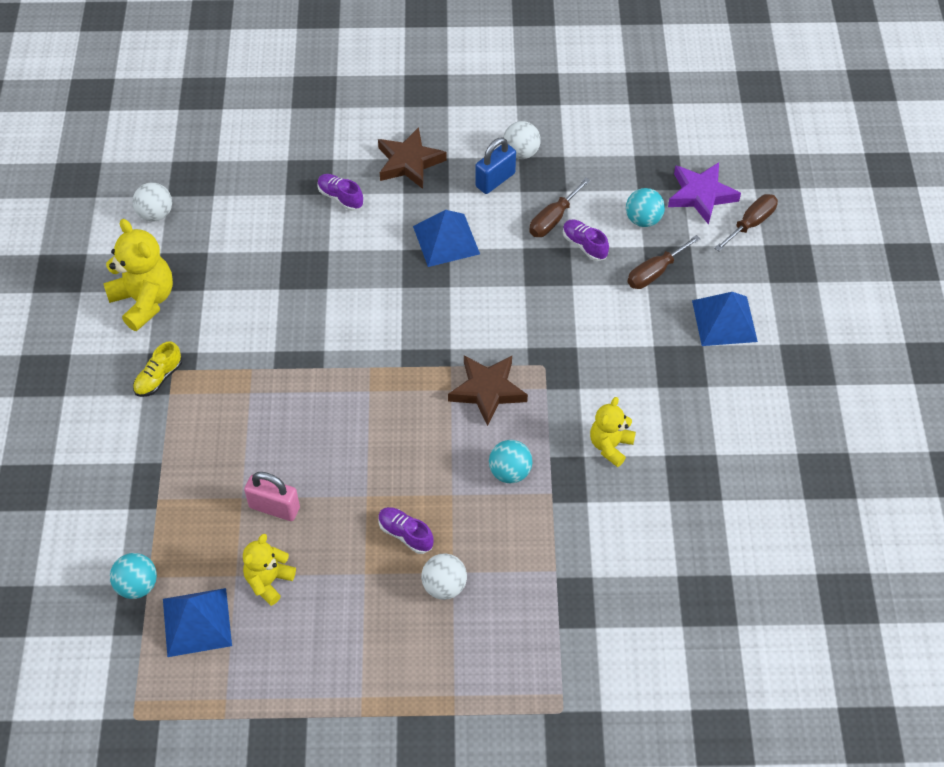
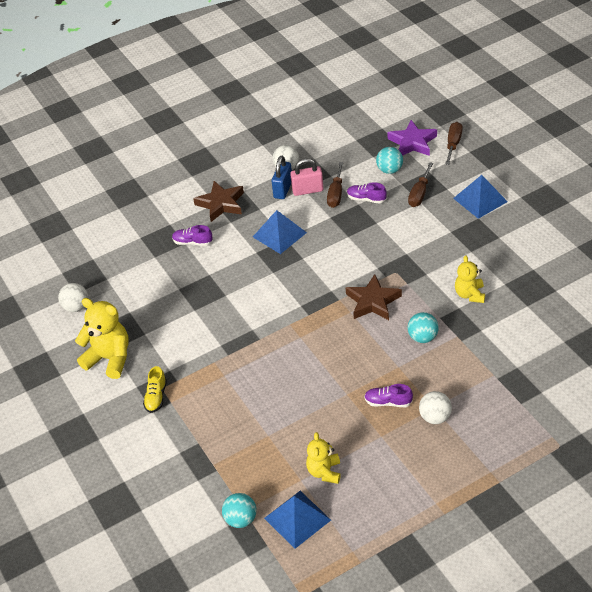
camera: 25 degrees left, 10 degrees down
pink padlock [244,472,300,521] -> pink padlock moved to [290,158,324,196]

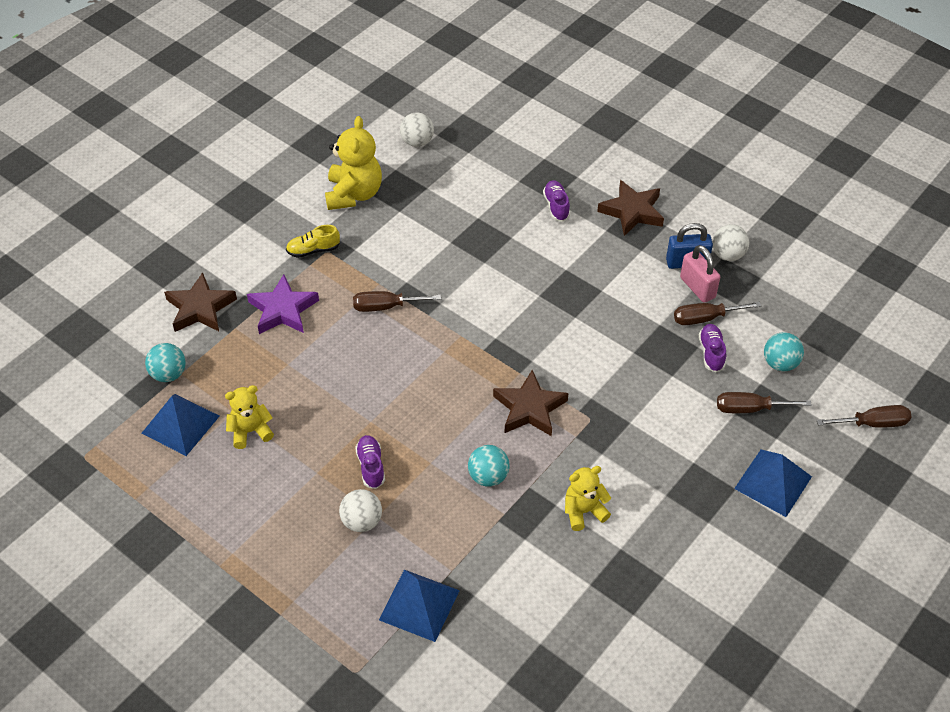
camera: 65 degrees right, 5 degrees up
blue pyramid [253,210,307,254] -> blue pyramid moved to [379,570,460,642]
purple star [387,120,437,156] -> purple star moved to [247,274,319,334]
none -> brown star [164,272,237,332]
none -> brown screwdriver [353,291,441,312]

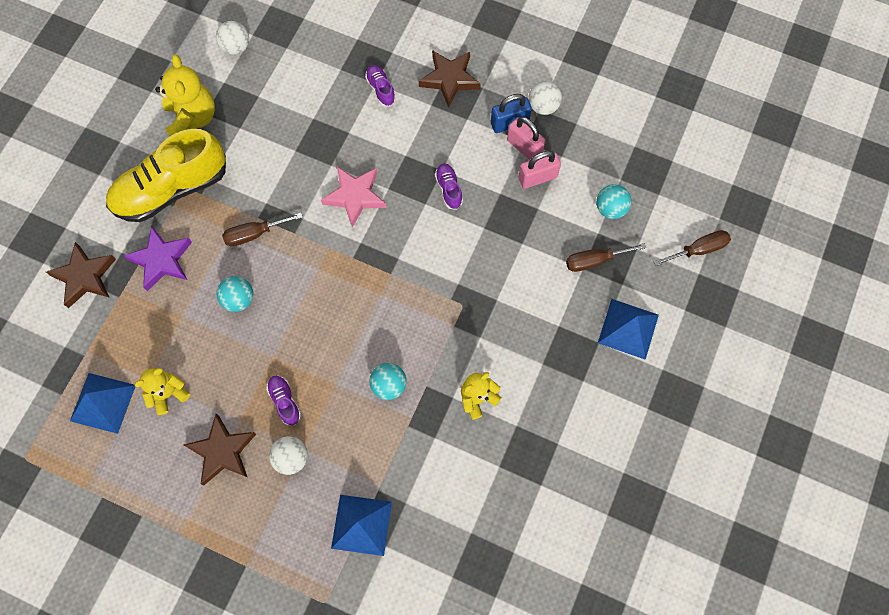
camera: 15 degrees left, 20 degrees up
turquoise ball [145,343,186,382] -> turquoise ball moved to [216,276,253,312]
yellow shoe [286,225,340,258] -> yellow shoe [106,129,226,222], size x2.45
brown star [493,370,568,436] -> brown star moved to [184,414,256,485]
brown screwdriver [674,302,761,325] -> pink padlock [518,151,561,189]
purple shoe [699,324,726,372] -> purple shoe moved to [435,163,463,210]
none -> pink star [321,167,386,228]

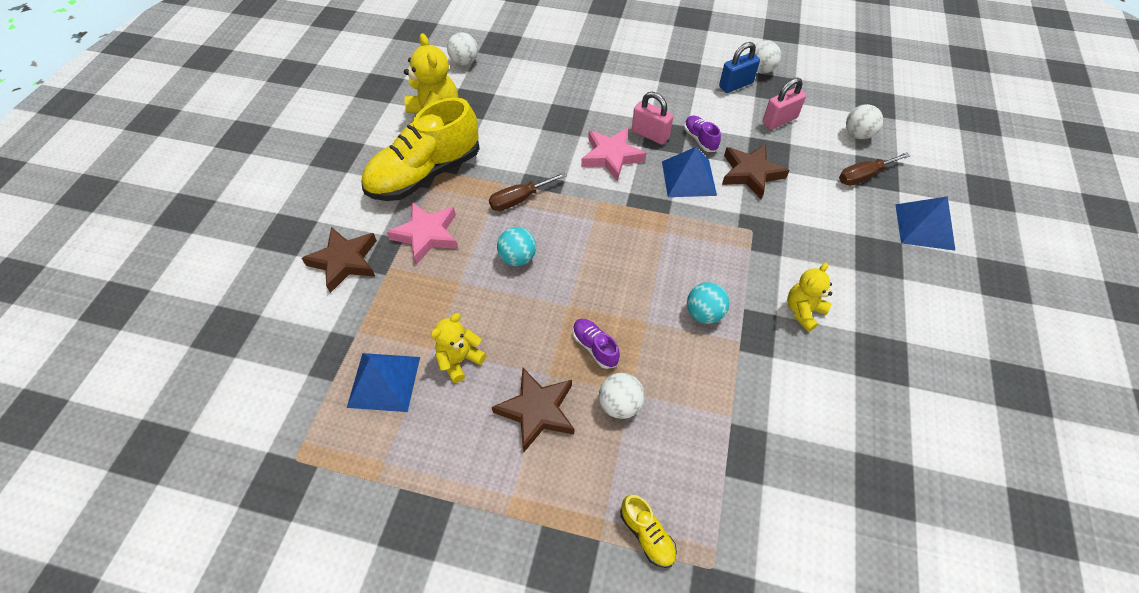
camera: 10 degrees left, 15 degrees down
purple star [124,226,192,291] -> pink star [387,202,458,265]
blue pyramid [331,495,392,556] -> blue pyramid moved to [662,147,717,197]
purple shoe [365,65,396,106] -> none
brown star [419,50,481,108] -> brown star moved to [722,144,790,199]
pink padlock [507,117,545,160] -> pink padlock moved to [632,92,673,145]
turquoise ball [596,184,632,219] -> white ball [846,104,883,139]
brown screwdriver [653,230,731,266] -> none
none -> yellow shoe [620,495,677,568]

